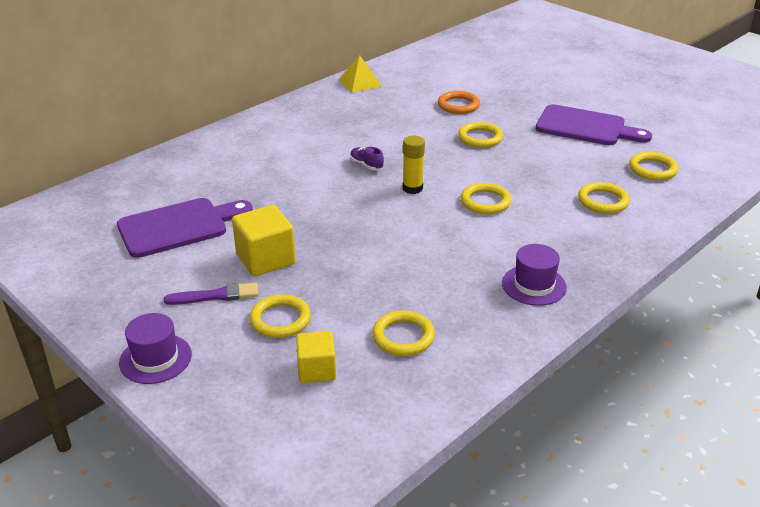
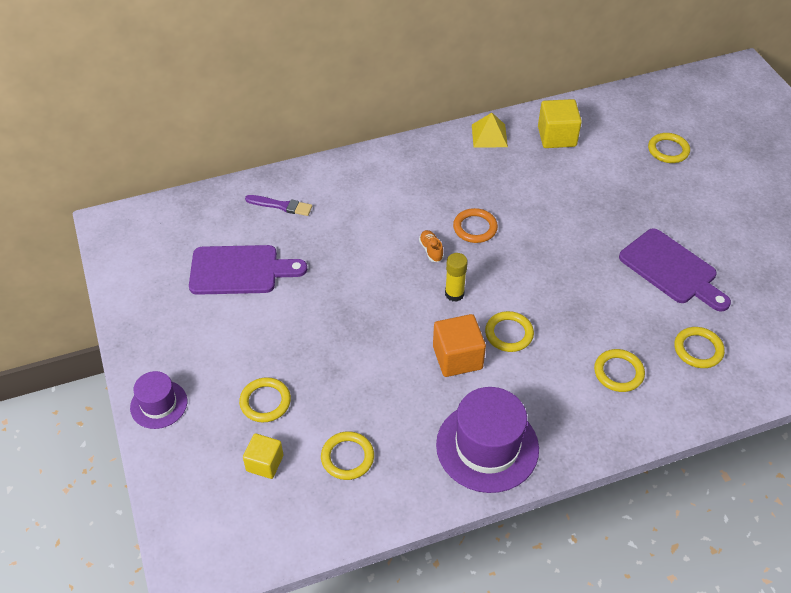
camera: 25 degrees right, 15 degrees up
purple brush [164,282,259,305] -> purple brush moved to [245,195,312,216]
yellow cube [232,205,296,276] -> yellow cube moved to [538,99,582,148]
purple shoe [350,147,384,170] -> orange shoe [419,230,444,262]
orange ring [438,91,480,114] -> orange ring moved to [453,208,498,243]
yellow ring [458,122,503,148] -> yellow ring moved to [648,133,690,163]
purple hat [502,244,567,306] -> purple hat [436,387,539,493], size x1.75
none -> orange cube [433,314,486,377]

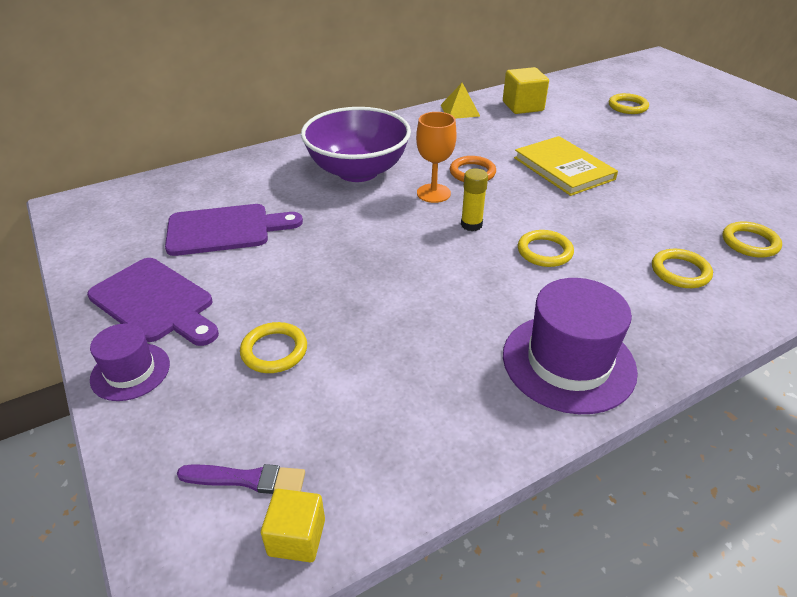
camera: 10 degrees left, 10 degrees down
yellow cube [243,433,283,479] -> yellow cube moved to [261,489,325,562]
purple brush [245,195,312,216] -> purple brush moved to [177,464,305,494]
yellow ring [321,431,374,480] -> none
orange shoe [419,230,444,262] -> orange goblet [416,112,457,203]
orange cube [433,314,486,377] -> none
purple cutting board [619,228,731,312] -> purple cutting board moved to [87,258,219,346]
none -> purple bowl [301,107,411,182]
none -> yellow book [514,136,618,196]

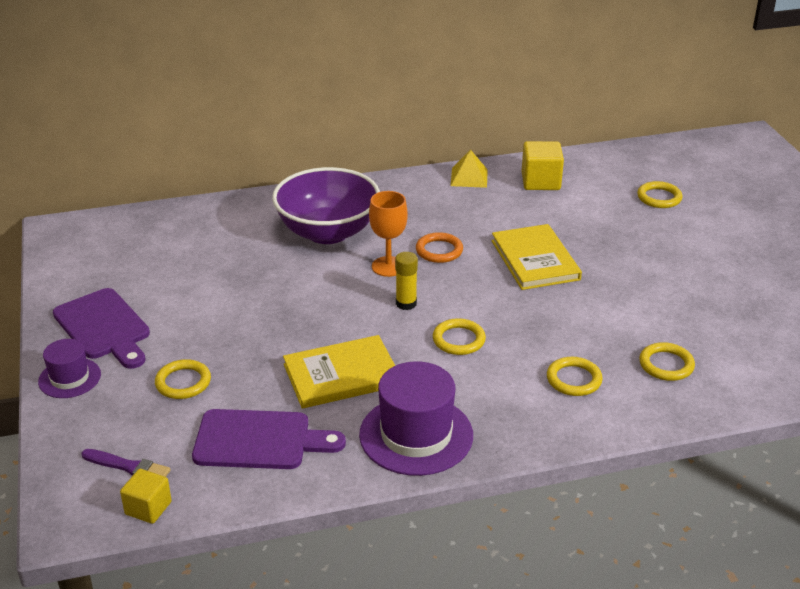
camera: 15 degrees right, 5 degrees down
purple cutting board [165,204,303,256] -> purple cutting board moved to [192,409,346,469]
none -> yellow book [283,335,395,409]

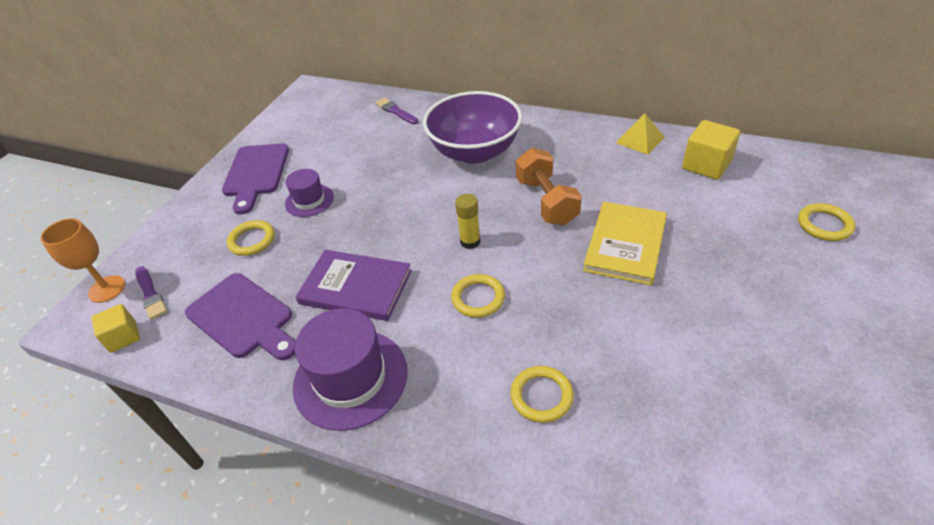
camera: 40 degrees right, 10 degrees up
purple hat [38,339,101,398] -> purple hat moved to [285,169,334,217]
yellow book [283,335,395,409] -> purple book [296,250,412,321]
orange goblet [369,191,408,277] -> orange goblet moved to [40,218,125,303]
orange ring [416,232,463,263] -> orange dumbbell [516,148,582,225]
yellow ring [639,342,695,381] -> none
none -> purple brush [375,98,418,125]

